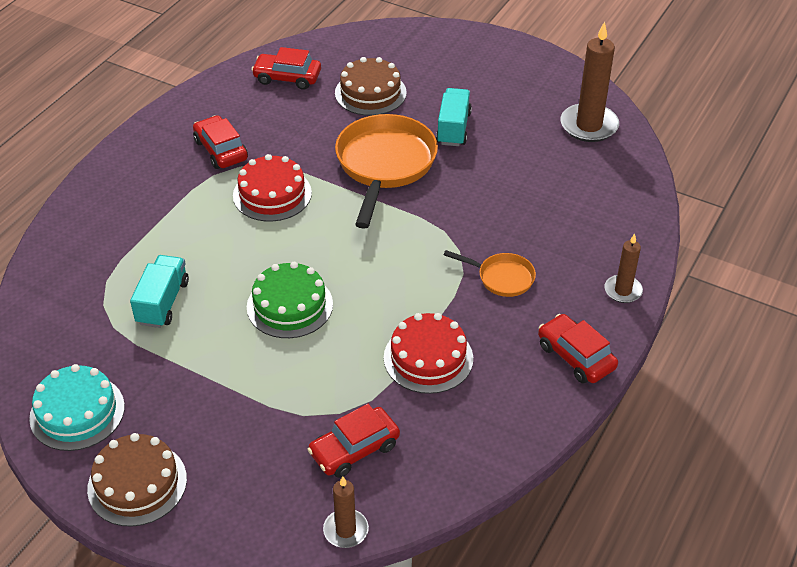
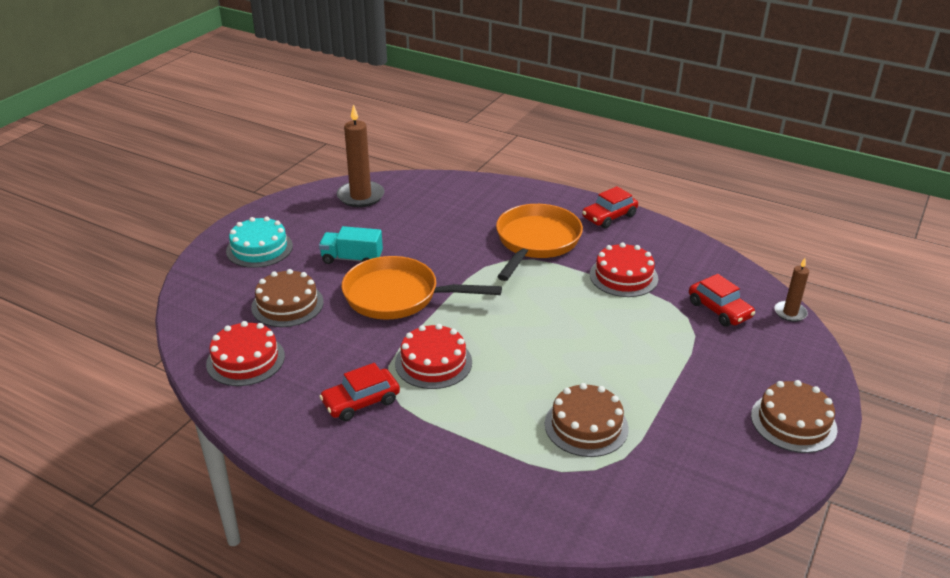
camera: 90 degrees left, 10 degrees down
turquoise cake [29,364,125,451] -> turquoise cake moved to [226,217,293,268]
turquoise truck [130,255,189,328] -> brown cake [545,383,629,457]
green cake [247,262,333,338] -> none
red car [251,47,321,90] -> red cake [206,321,285,386]
orange pan [444,250,536,297] -> orange pan [496,204,583,281], size x2.01
brown candle [604,233,643,303] -> none

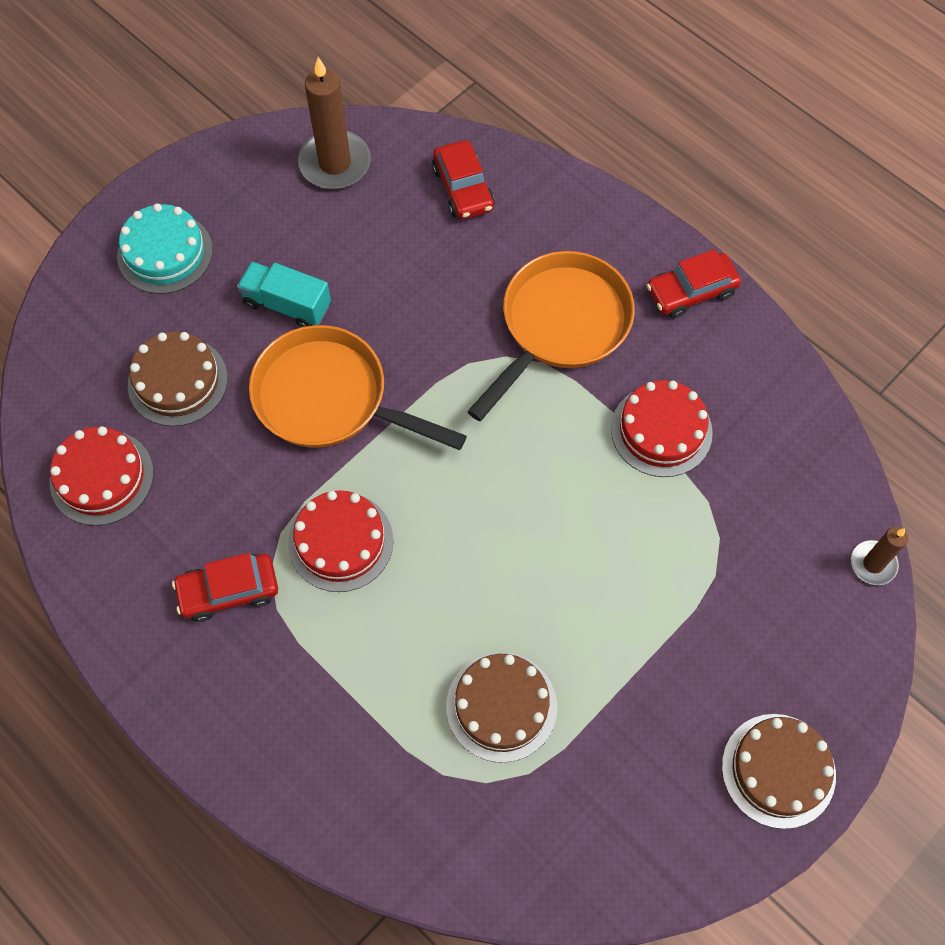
camera: 15 degrees right, 30 degrees up
red car [689,274,755,327] -> red car moved to [432,140,495,220]

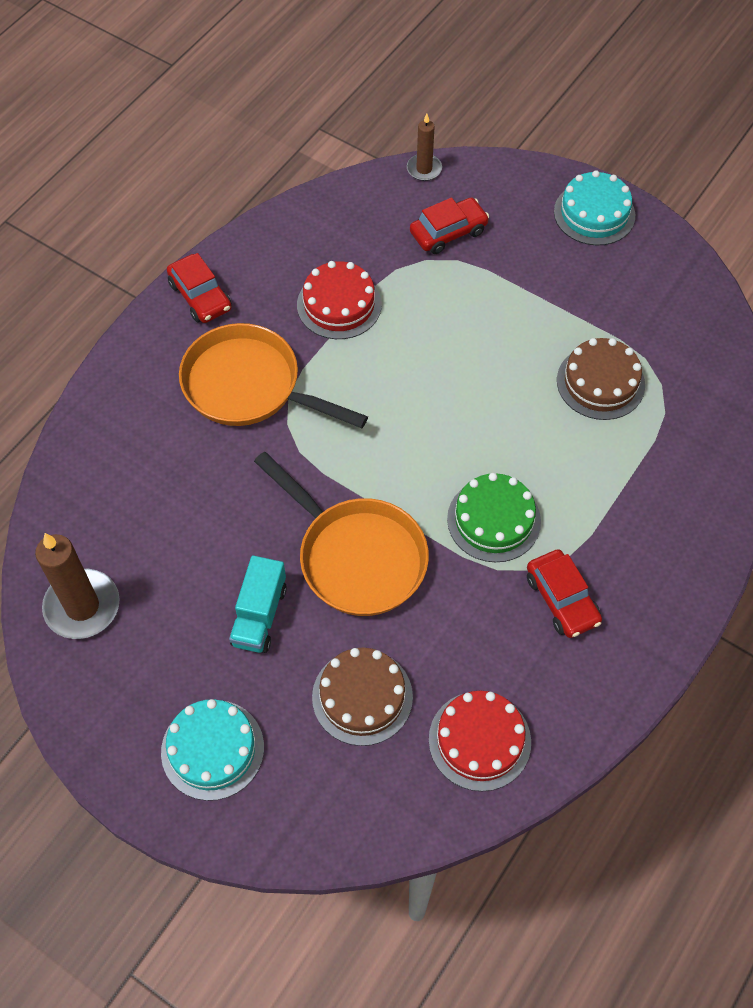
camera: 100 degrees left, 5 degrees down
orange pan [249,325,467,450] -> orange pan turned 60 degrees counterclockwise [254,452,429,616]
red cake [288,490,394,592] -> green cake [447,473,541,562]
red car [432,140,495,220] -> red car moved to [410,197,489,254]
brown cake [722,714,836,829] -> turquoise cake [554,170,635,246]

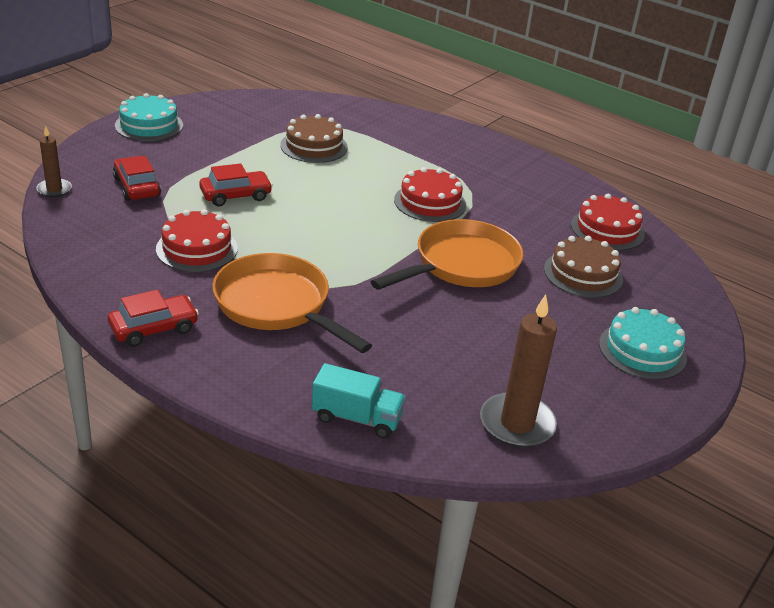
camera: 90 degrees left, 25 degrees down
orange pan [179,323,368,428] -> orange pan turned 105 degrees clockwise [212,253,372,353]
turquoise truck [229,555,287,653] -> turquoise truck moved to [312,363,406,439]
green cake [447,473,541,562] -> red cake [394,167,466,222]
red car [527,549,602,638] -> red car moved to [199,163,273,206]

